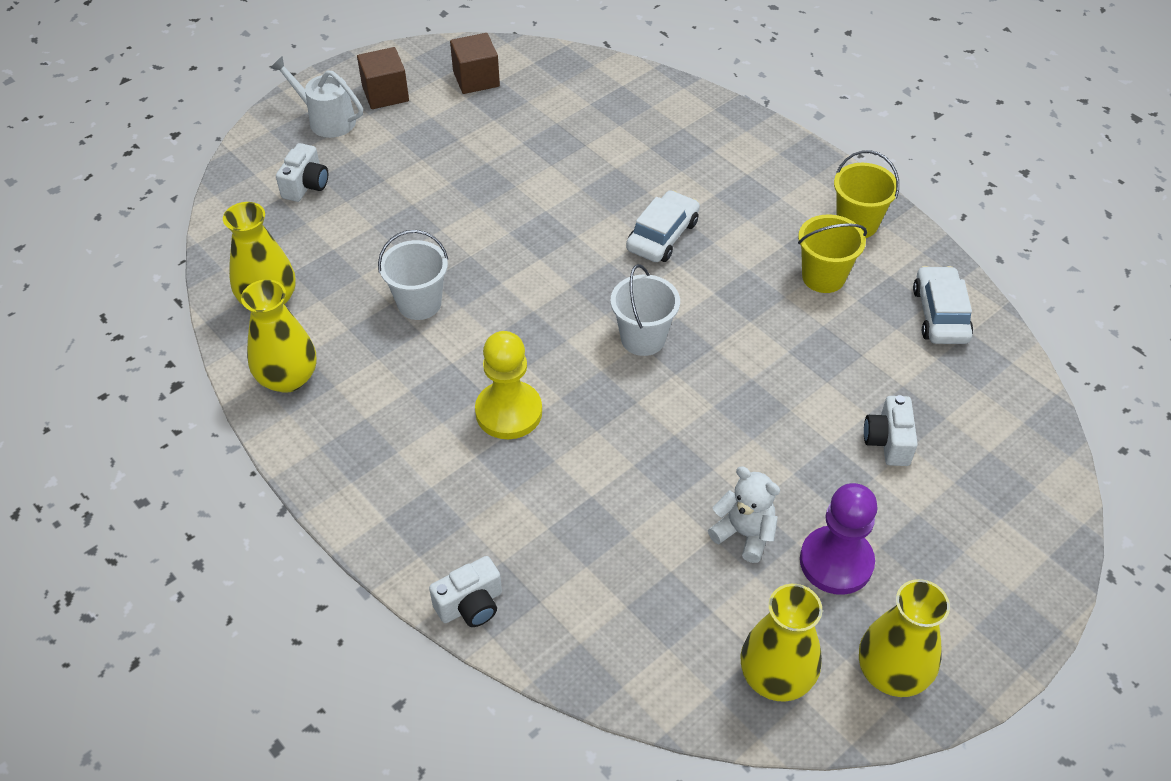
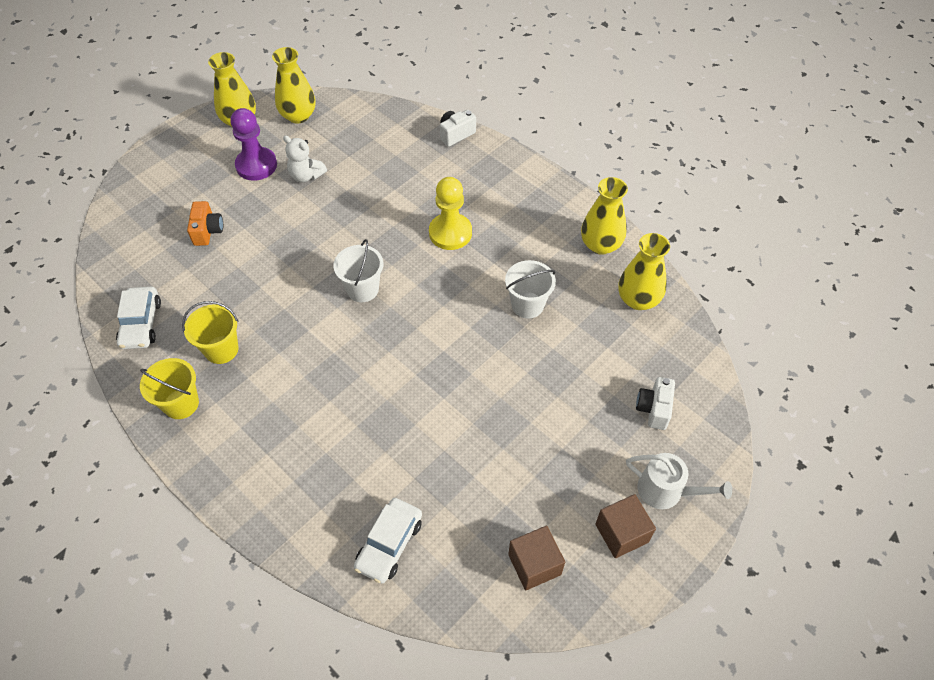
camera: 175 degrees right, 5 degrees up
white car [626,190,700,262] -> white car moved to [354,498,422,584]
white camera [864,395,918,466] -> orange camera [187,201,223,246]

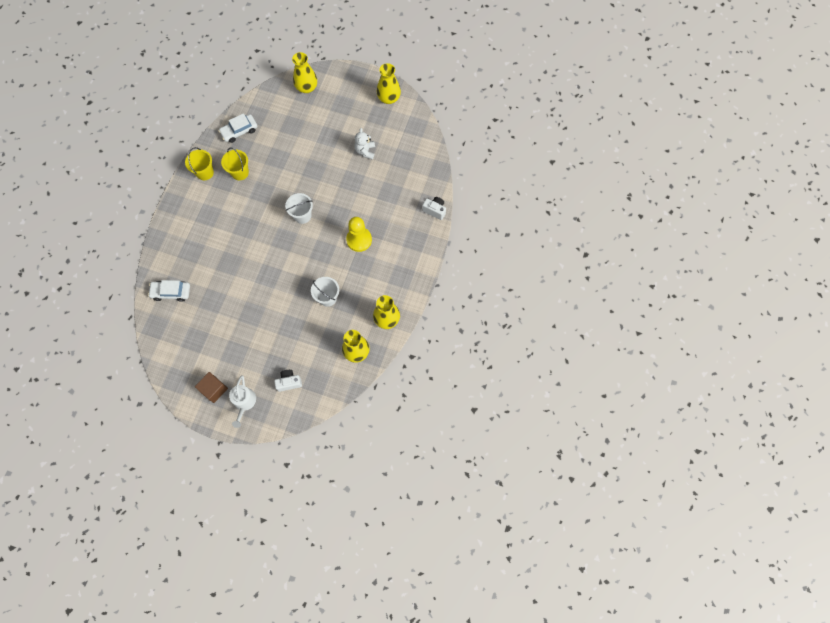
camera: 65 degrees right, 15 degrees up
orange camera [187,201,223,246] -> none
purple pawn [230,108,277,181] -> none
yellow vase [272,47,316,124] -> yellow vase moved to [292,52,317,93]
brown cube [508,526,565,590] -> none

